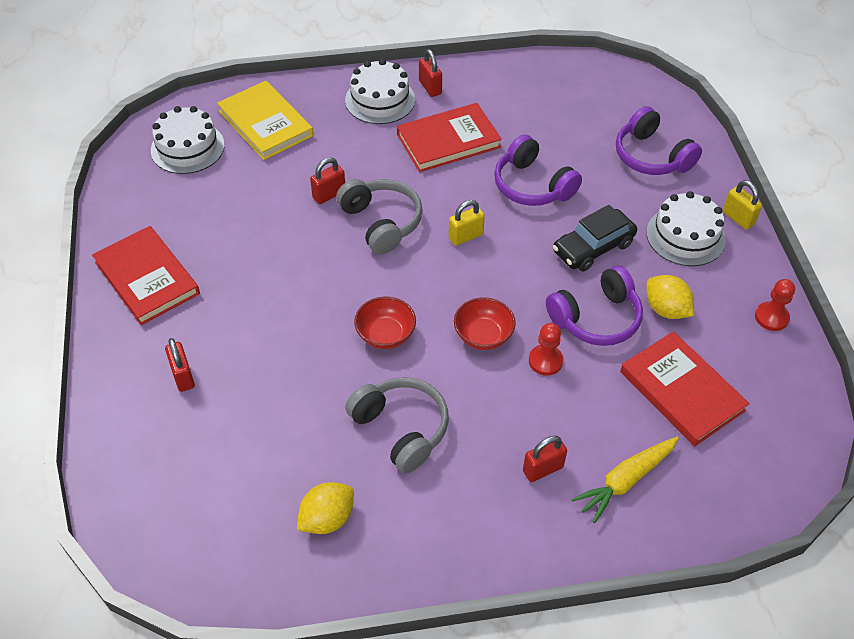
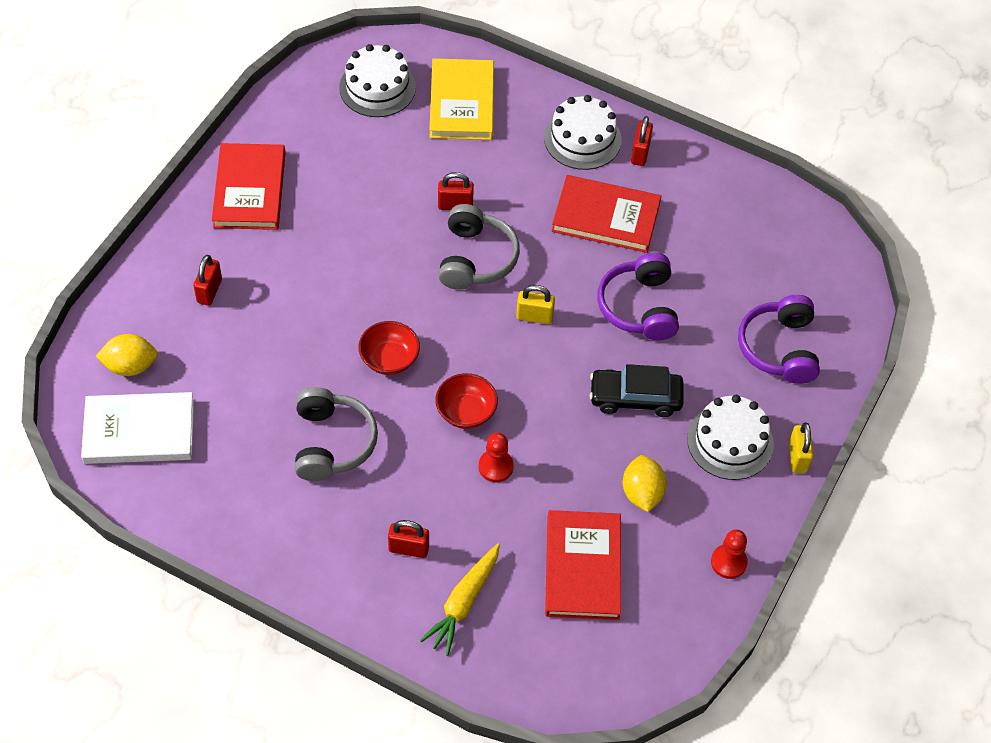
camera: 35 degrees right, 5 degrees up
yellow lemon [297,482,354,534] -> yellow lemon moved to [96,334,158,376]
purple headphones [546,266,643,346] -> none
yellow carrot [571,437,679,523] -> yellow carrot turned 60 degrees counterclockwise [420,543,500,656]
none -> white book [81,392,194,464]

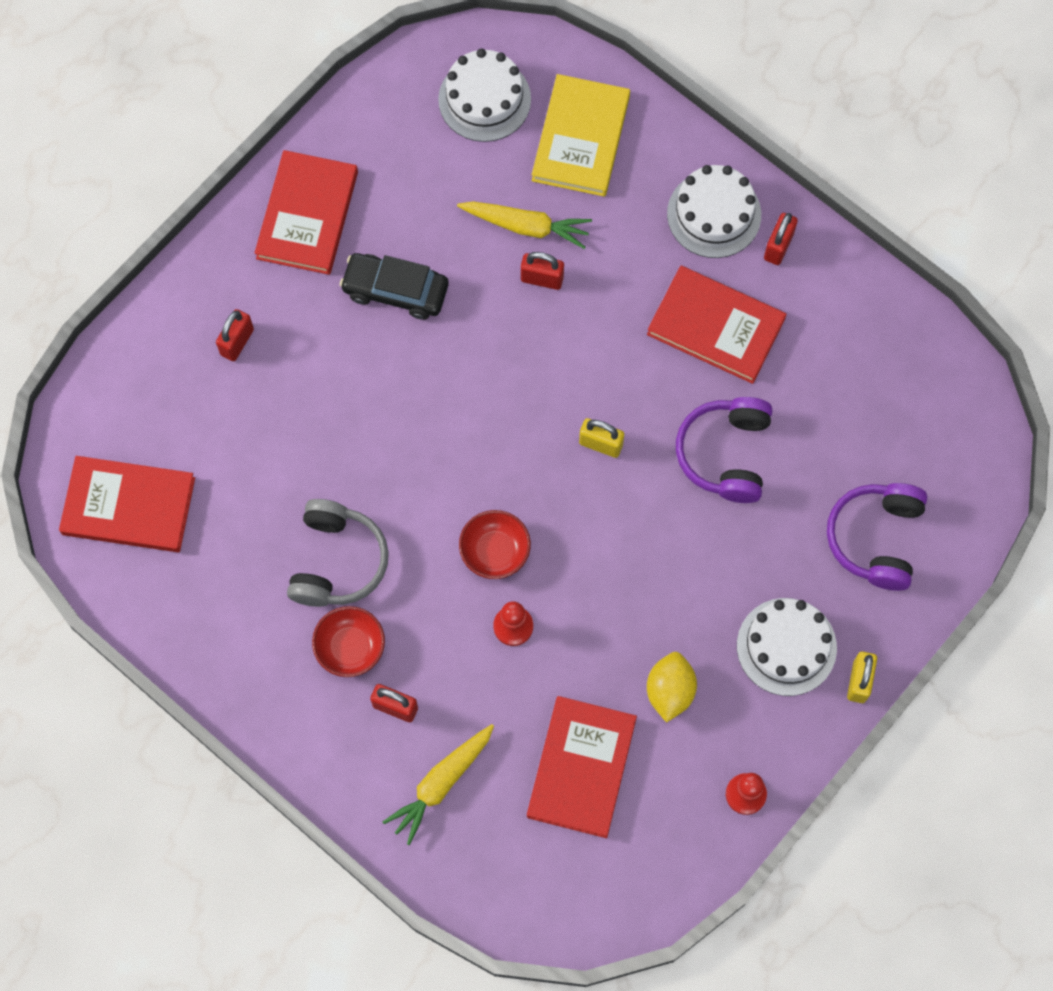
camera: 15 degrees right, 15 degrees up
white book [81,392,194,464] -> red book [59,456,195,552]
yellow lemon [96,334,158,376] -> none
red bowl [358,321,420,375] -> red bowl moved to [312,606,385,677]
grey headphones [438,204,520,290] -> none
black car [590,364,684,417] -> black car moved to [340,253,448,320]
none -> yellow carrot [457,201,592,249]

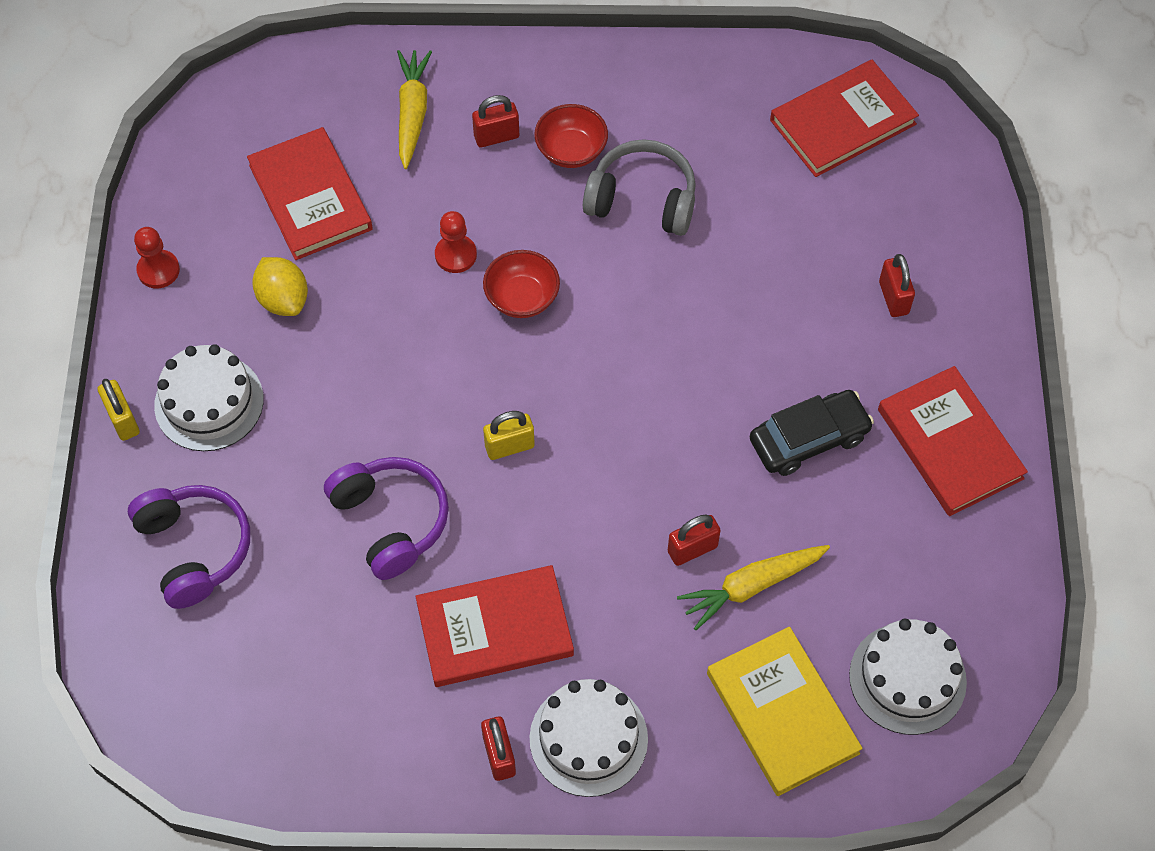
camera: 140 degrees right, 10 degrees down
grey headphones [287,499,389,607] -> grey headphones turned 135 degrees clockwise [583,139,696,236]

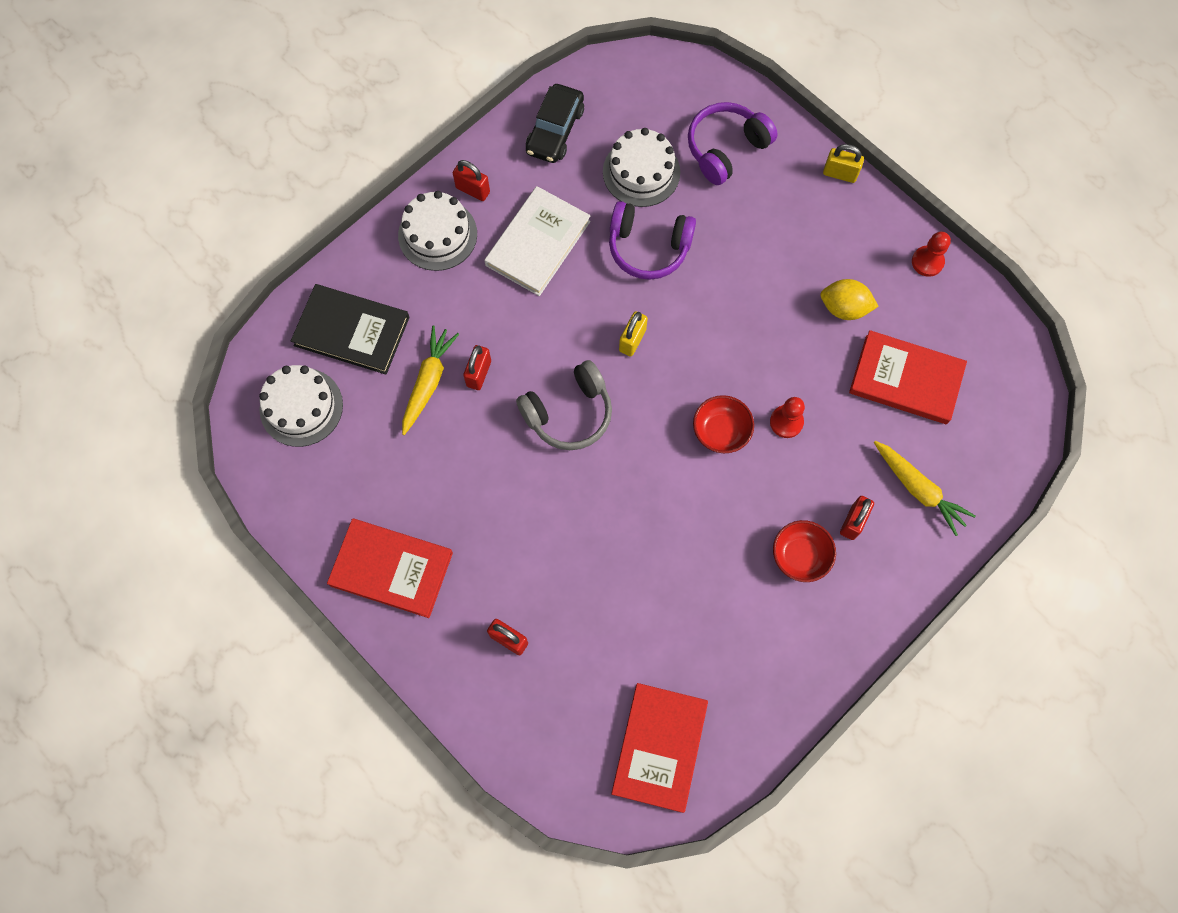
camera: 135 degrees right, 10 degrees up
purple headphones [128,485,250,609] -> purple headphones turned 120 degrees clockwise [688,102,778,185]
white cake [154,344,264,451] -> white cake moved to [603,128,680,207]
red book [415,565,574,687] -> white book [484,186,591,296]
grey headphones [583,139,696,236] -> grey headphones moved to [516,360,612,450]
yellow book [707,627,863,796] -> black book [291,284,410,375]
black car [750,390,874,476] -> black car moved to [526,84,584,163]

